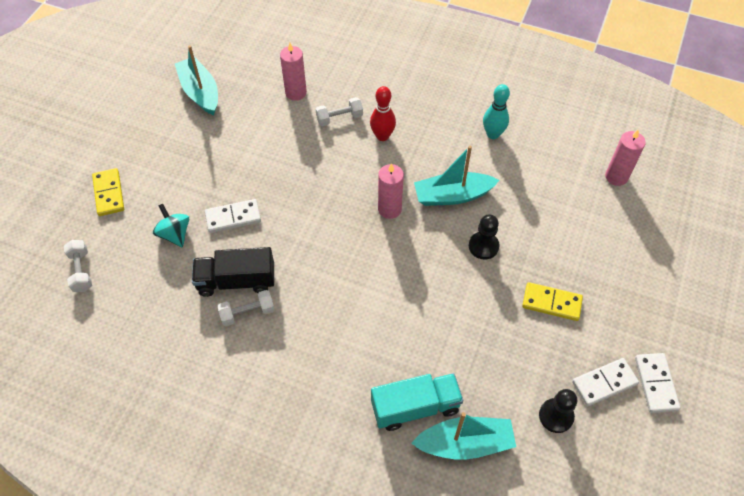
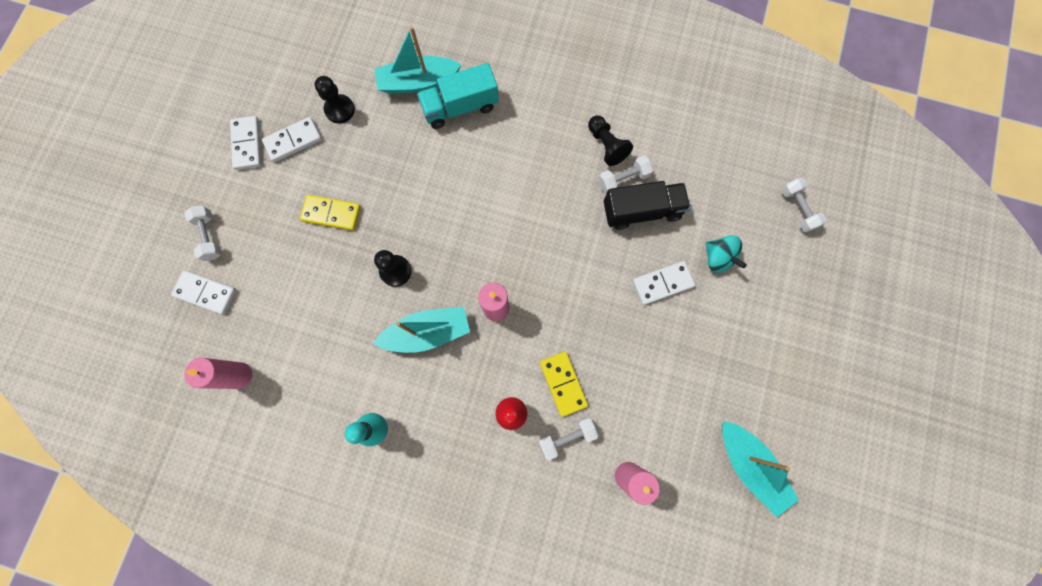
camera: 175 degrees right, 20 degrees up
yellow domino [92,168,124,216] -> yellow domino moved to [540,351,588,417]
none -> white domino [171,270,236,315]
none -> white dumbbell [184,206,222,261]
none -> black pawn [588,115,633,166]

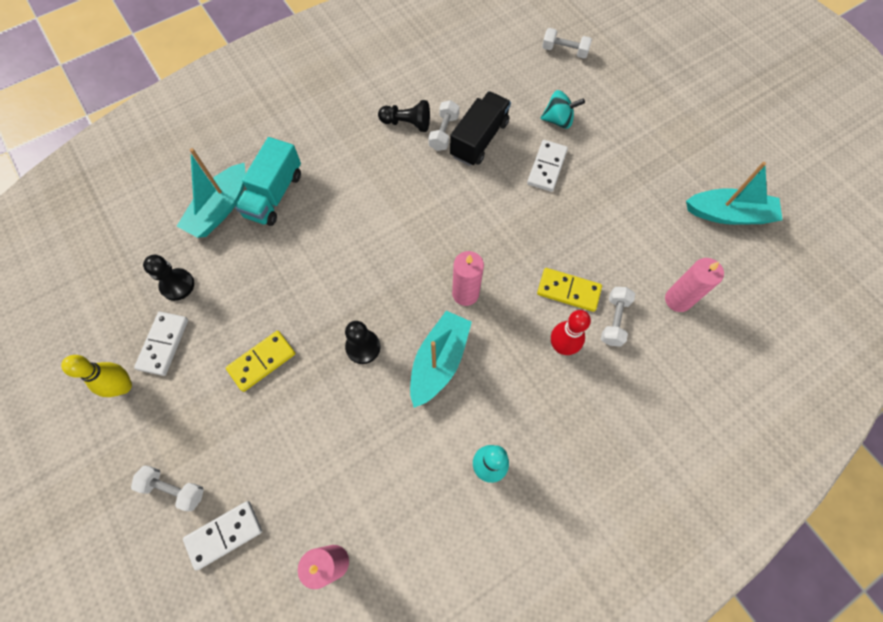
camera: 50 degrees left, 10 degrees down
white domino [230,116,262,170] -> yellow bowling pin [61,355,132,397]

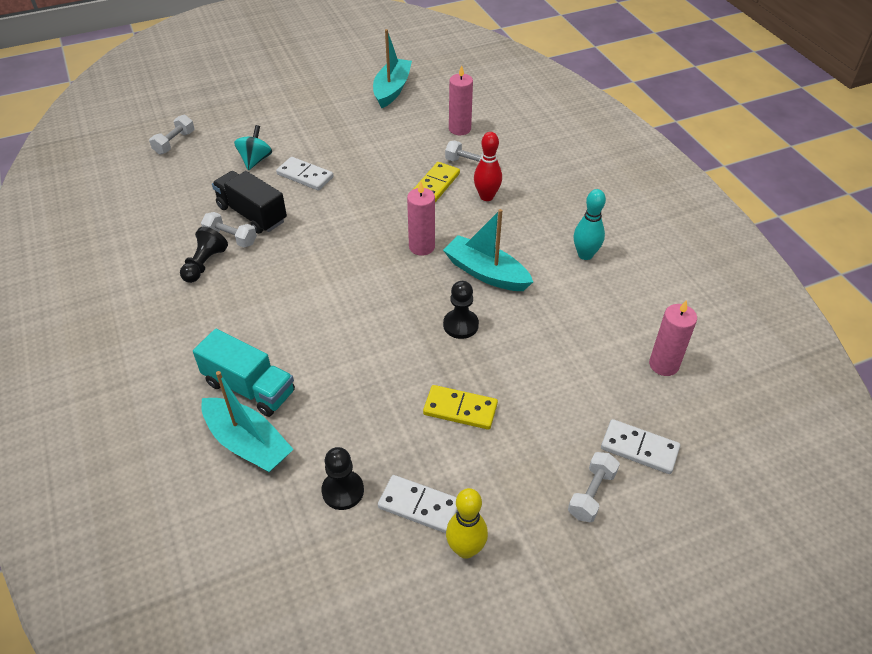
camera: 80 degrees left, 20 degrees down
white domino [183,501,262,571] -> white domino turned 45 degrees counterclockwise [601,419,680,474]
yellow domino [226,331,295,392] -> yellow domino turned 45 degrees counterclockwise [423,385,498,430]

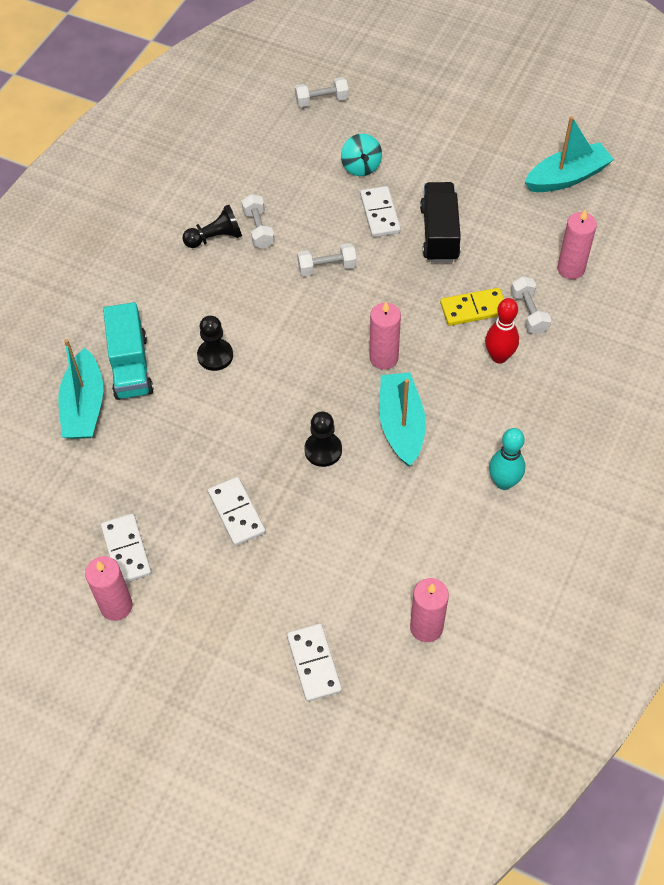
camera: 50 degrees right, 10 degrees up
black truck [212,171,287,234] -> black truck moved to [420,182,461,262]
turquoise spinning top [234,125,272,170] -> turquoise spinning top turned 105 degrees clockwise [341,134,382,176]
black pawn [321,447,364,510] -> black pawn moved to [197,316,233,371]
yellow domino [423,385,498,430] -> white domino [208,477,266,546]
yellow bowling pin [446,488,488,559] -> pink candle [85,556,133,621]
white dumbbell [568,452,620,522] -> white dumbbell moved to [297,243,357,276]

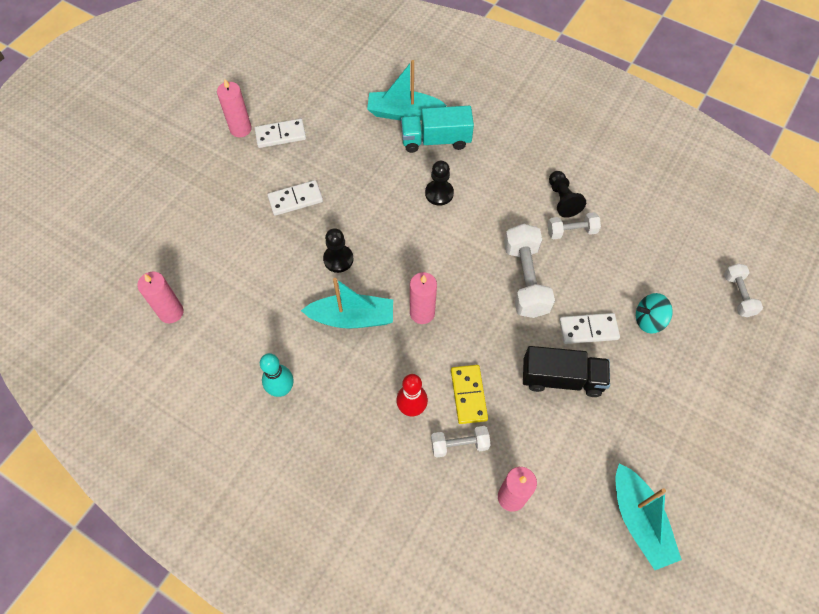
camera: 95 degrees right, 5 degrees up
white domino [287,624,342,702] -> none
white dumbbell [297,243,357,276] -> white dumbbell [504,224,555,318], size x1.75

